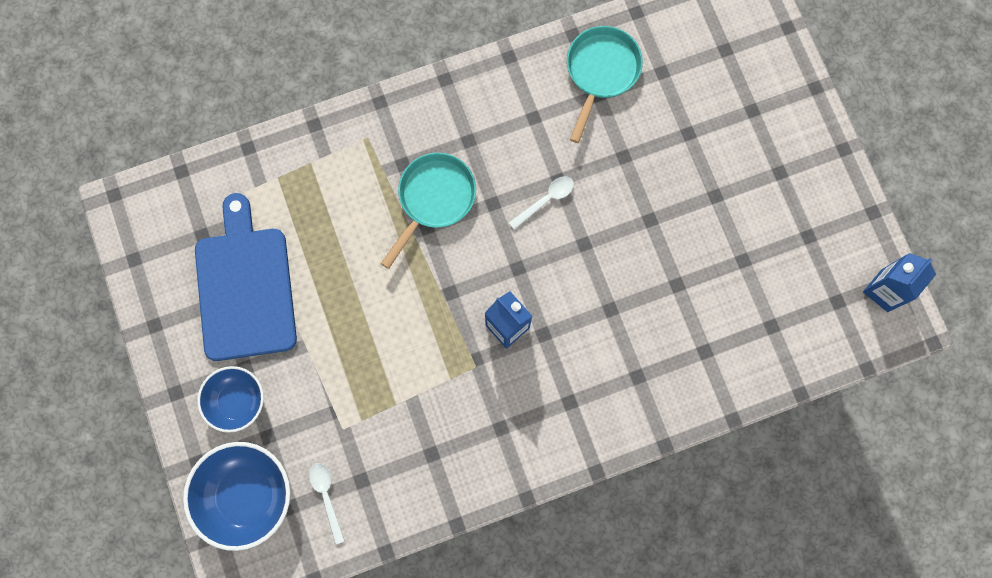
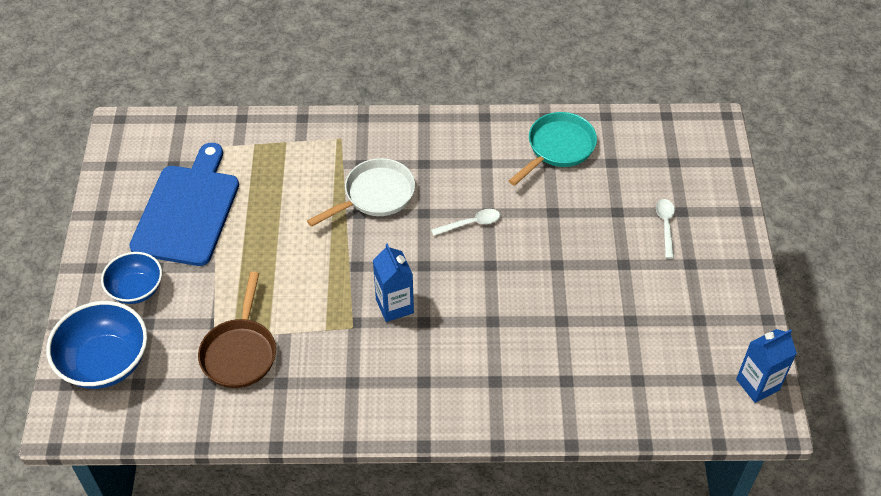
camera: 20 degrees right, 25 degrees down
white spoon [309,463,345,545] -> white spoon moved to [656,199,675,259]
turquoise pan [381,153,476,269] -> white pan [307,158,415,227]
none -> brown pan [198,272,276,388]

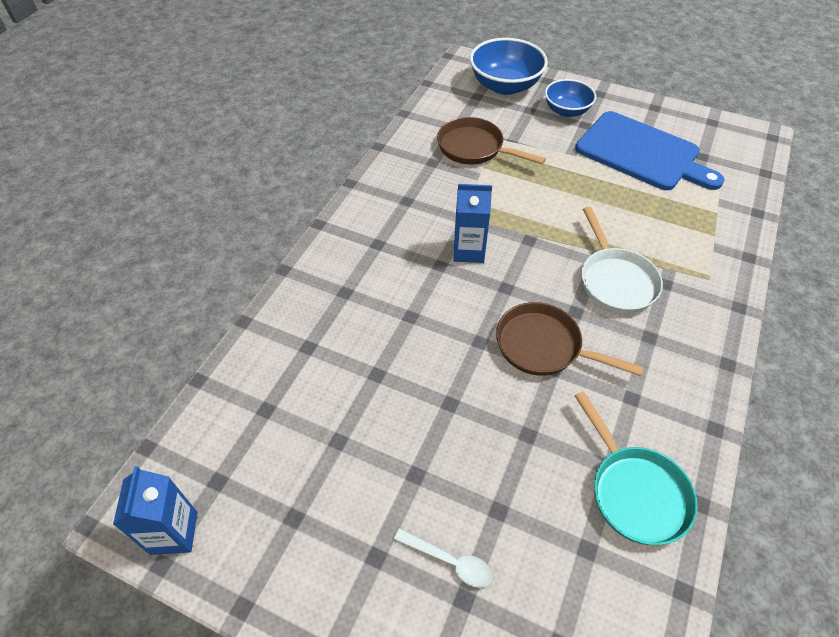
camera: 115 degrees right, 0 degrees up
white spoon [431,209,500,236] -> brown pan [496,302,644,376]

